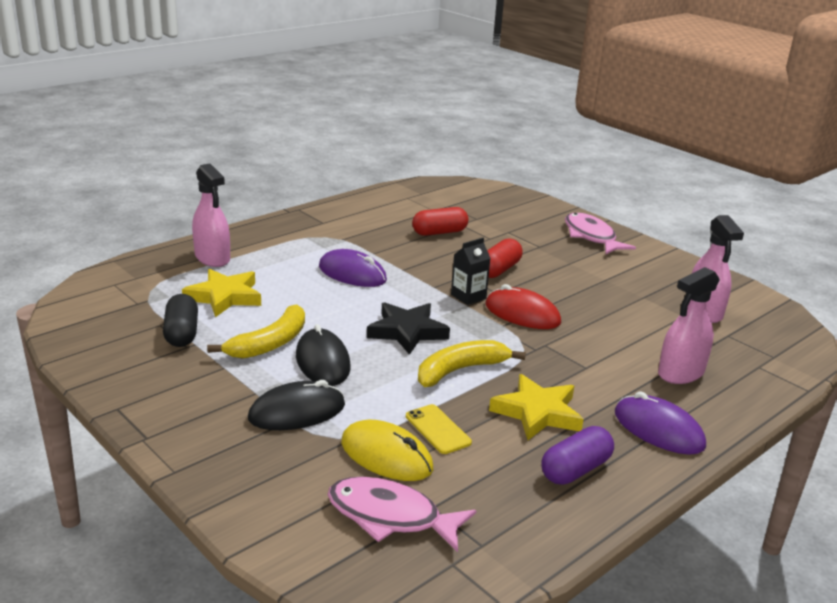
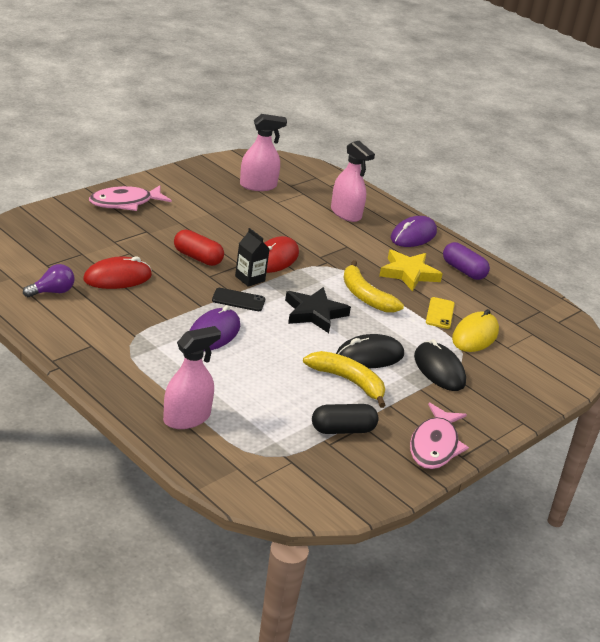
camera: 95 degrees left, 5 degrees up
yellow star [182,269,261,317] -> none
pink fish [328,477,476,552] -> pink fish moved to [410,403,469,469]
yellow phone [406,404,472,454] -> yellow phone turned 45 degrees counterclockwise [426,297,455,329]
red capsule [412,207,469,236] -> red mouse [83,256,152,289]
none -> purple light bulb [23,264,74,297]
none -> black phone [212,288,265,311]

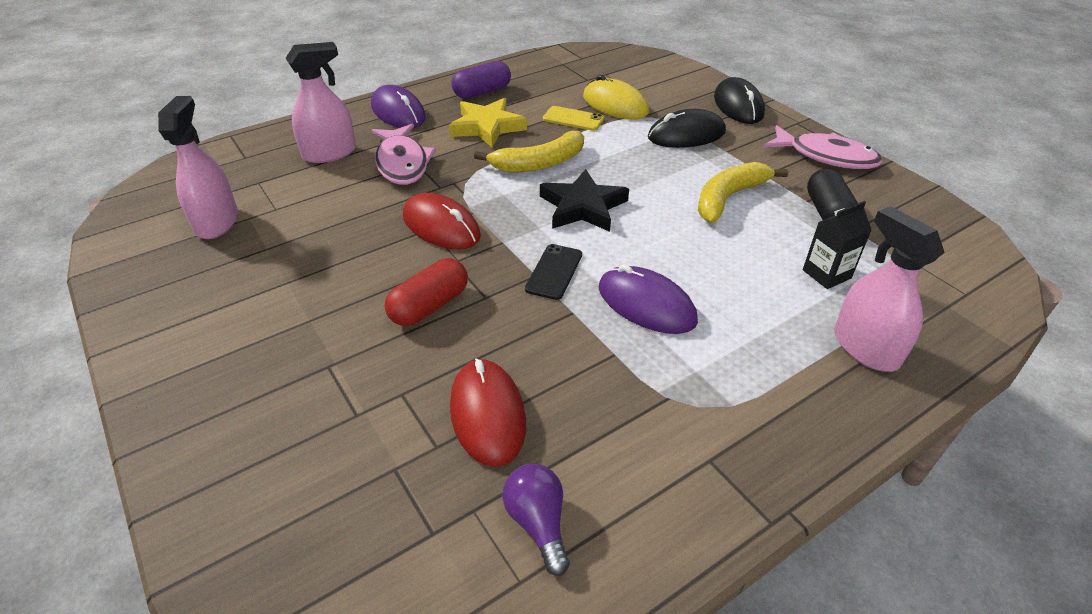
camera: 75 degrees left, 10 degrees up
pink fish [89,185,172,211] -> pink fish moved to [372,124,436,185]
black carton [235,228,270,287] -> black carton moved to [803,201,872,289]
black mouse [336,334,404,368] -> black mouse moved to [714,77,765,124]

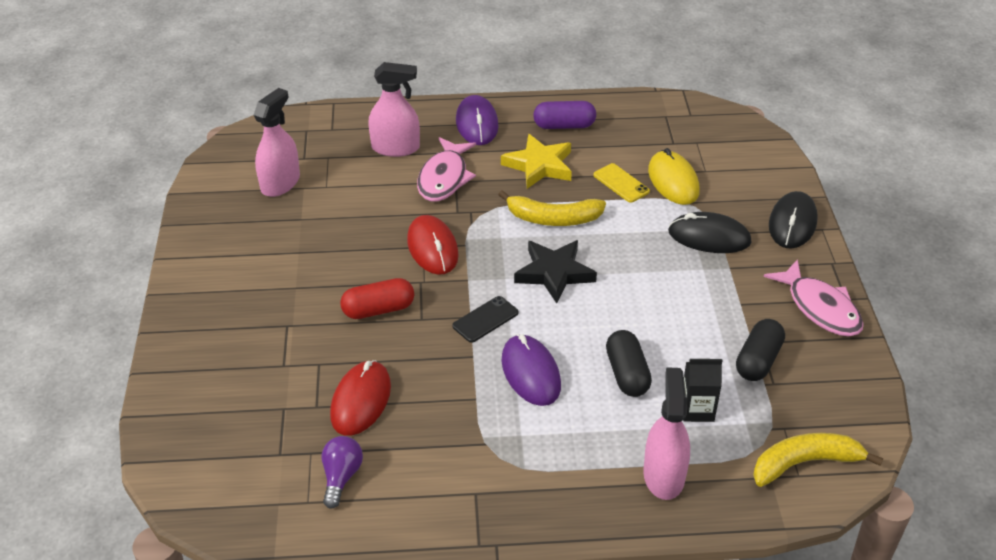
camera: 30 degrees right, 0 degrees up
yellow banana [698,162,788,223] -> yellow banana moved to [753,433,883,487]
none -> black capsule [606,330,652,397]

